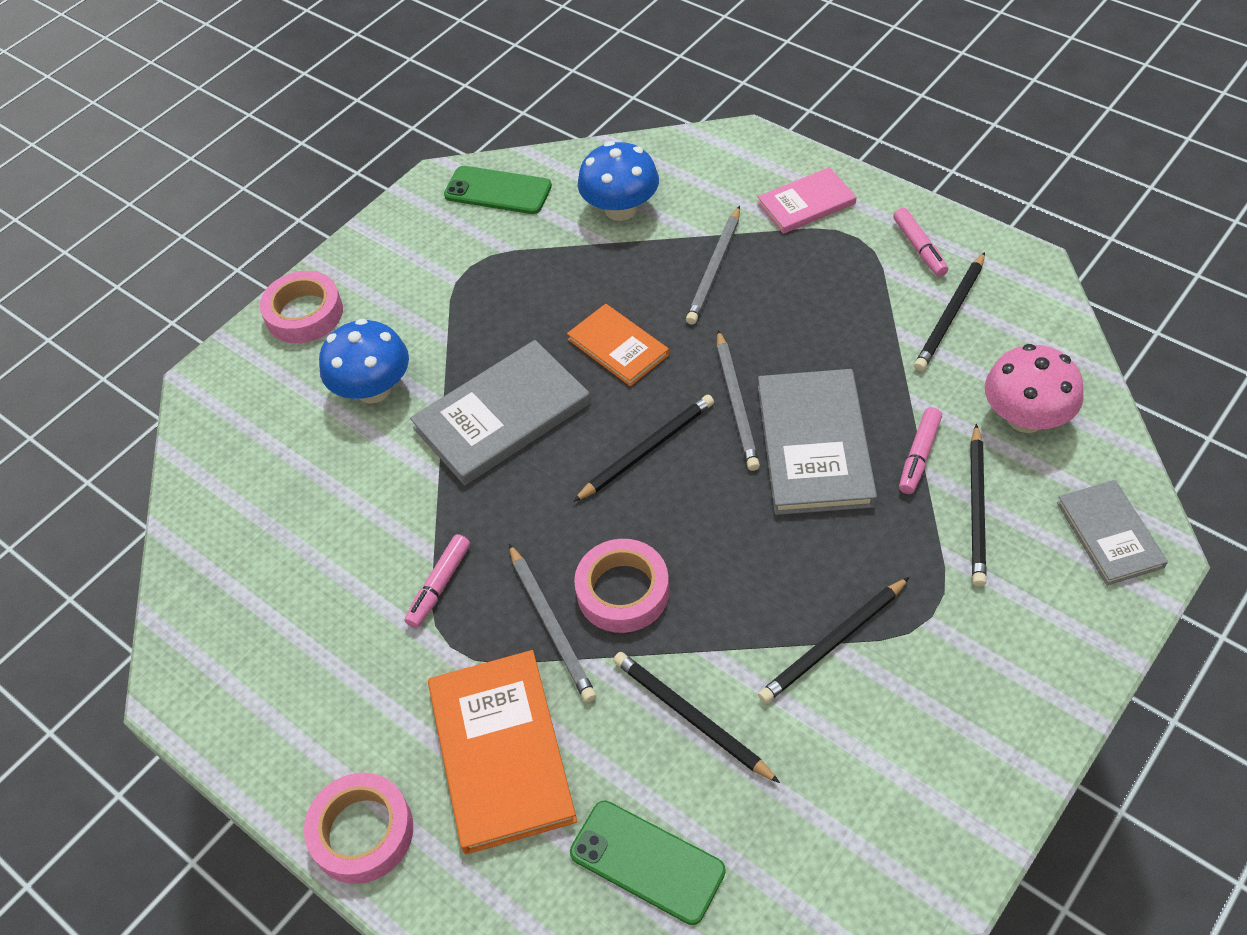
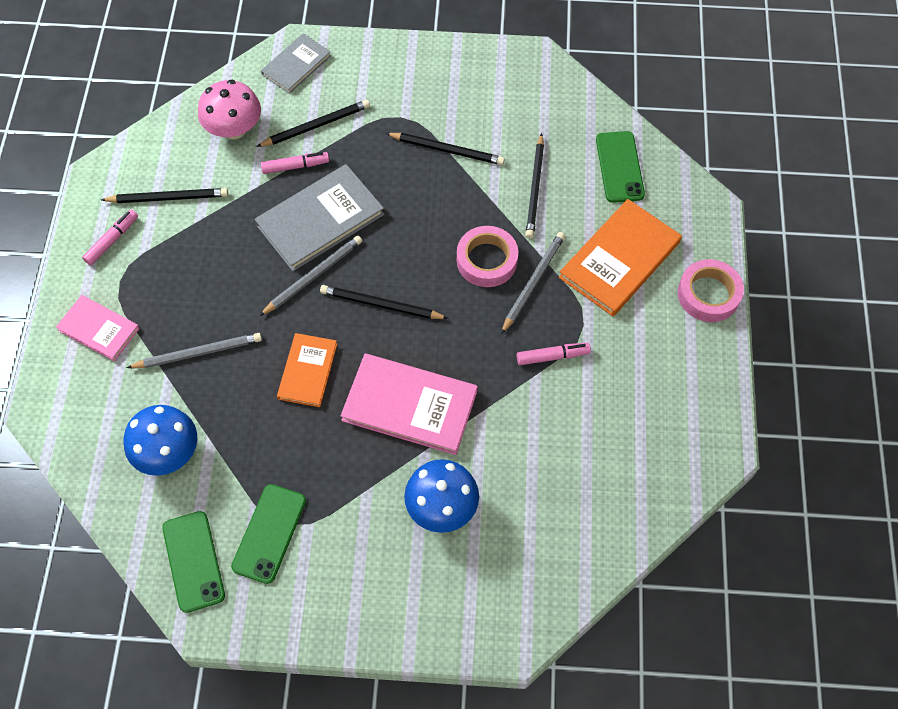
camera: 130 degrees left, 10 degrees up
pink tape [260,271,343,343] -> none
grey book [410,340,591,485] -> pink book [340,354,478,455]
none -> green phone [231,484,306,584]

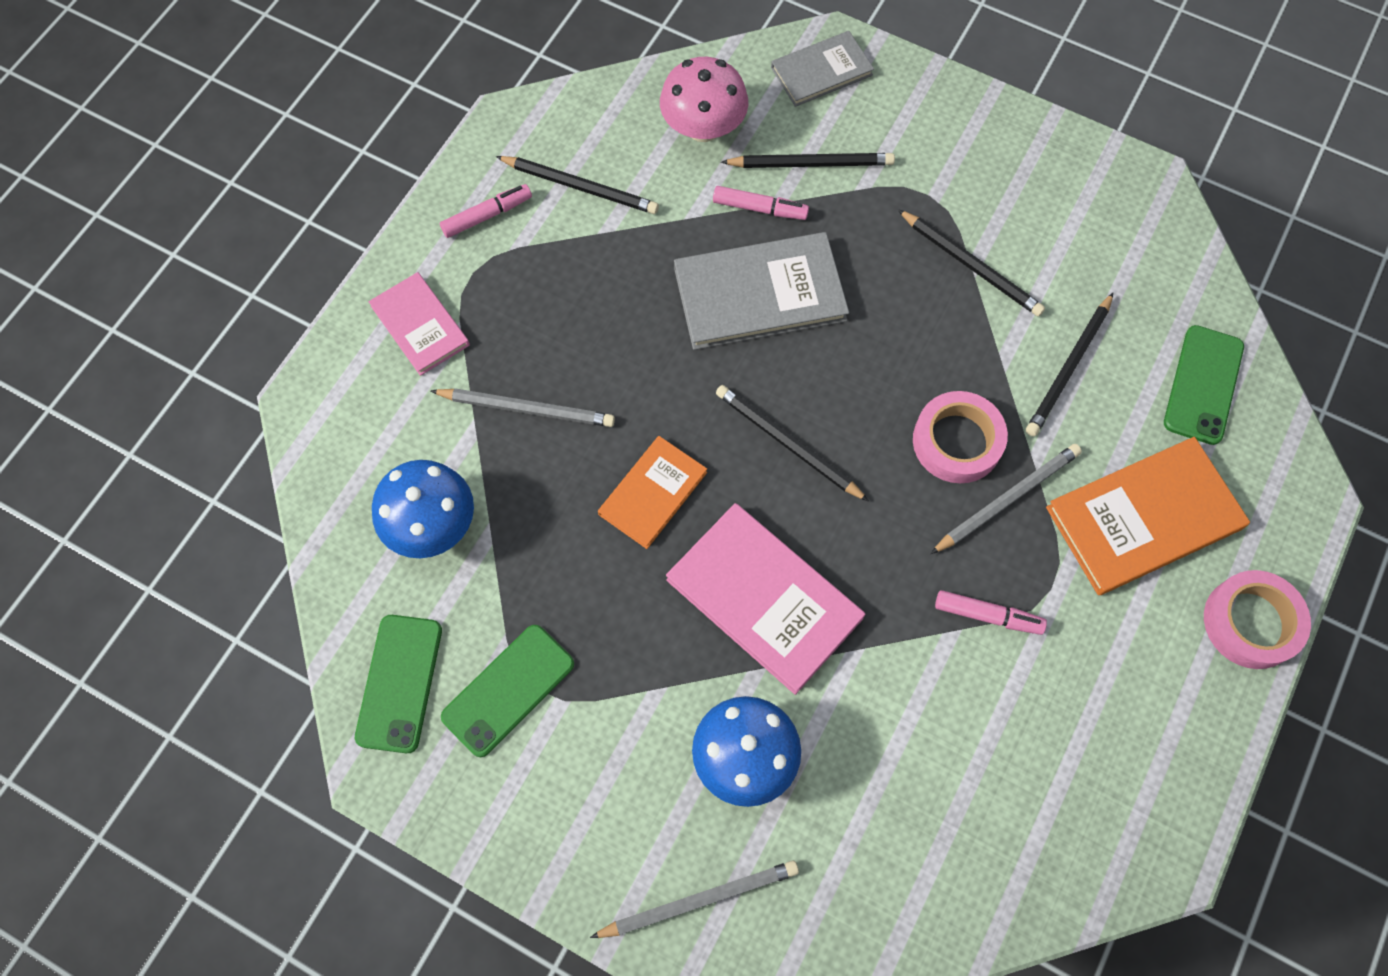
camera: 25 degrees right, 5 degrees up
grey pencil [260,235,362,316] -> grey pencil moved to [590,861,799,938]

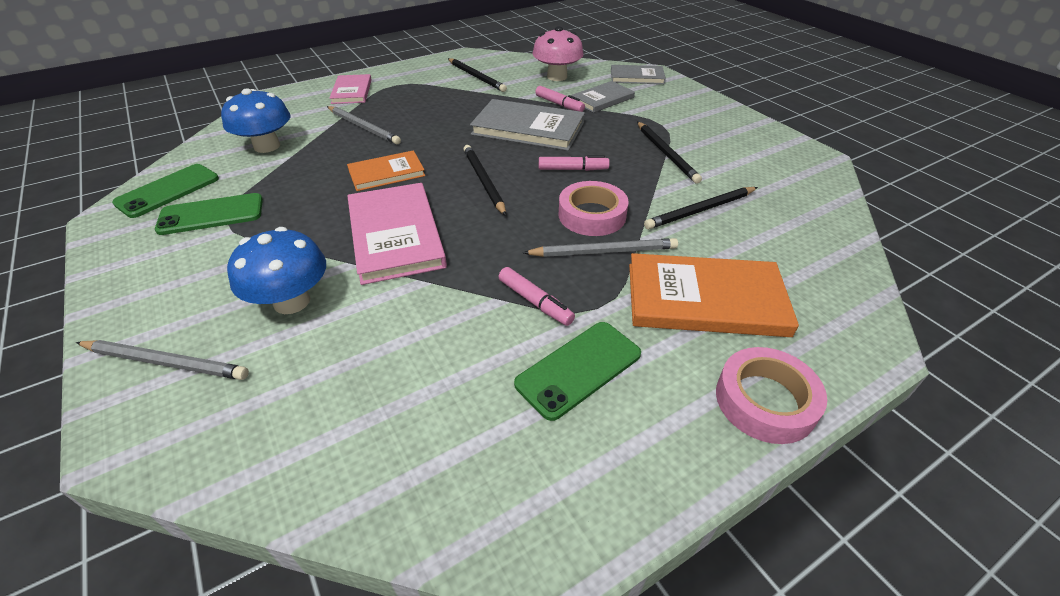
camera: 30 degrees right, 25 degrees down
pink marker [440,184,532,238] -> pink marker moved to [539,155,610,171]
black pencil [721,153,895,168] -> grey book [571,81,635,113]
green phone [1164,325,1244,445] -> green phone moved to [514,322,641,421]

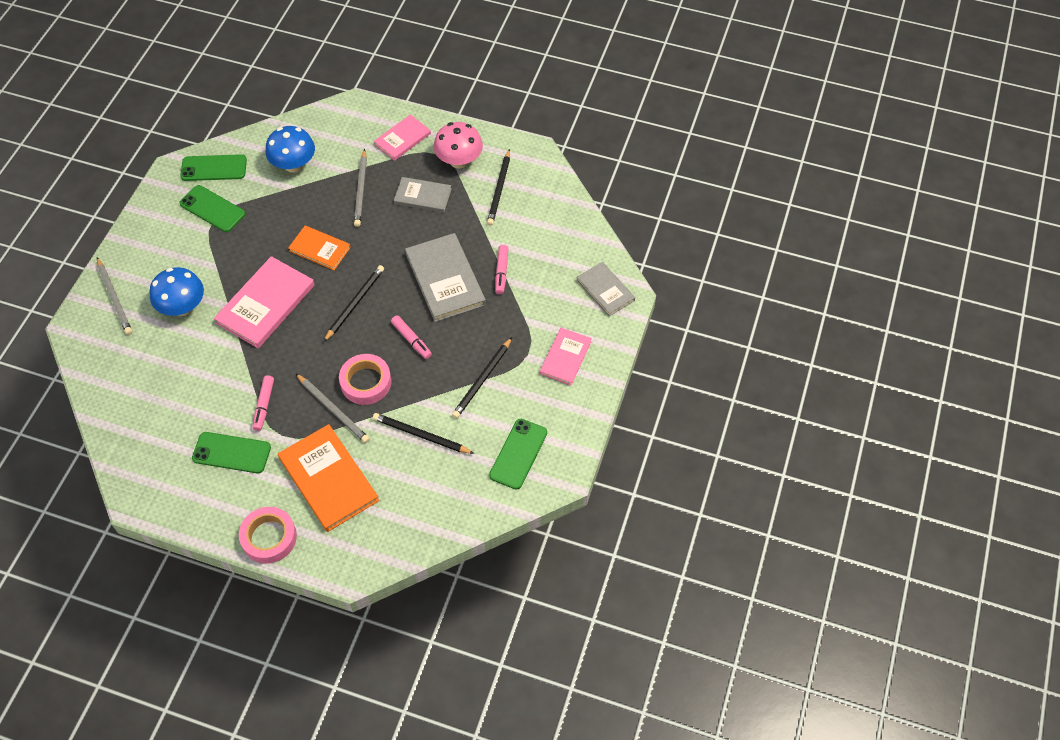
camera: 50 degrees right, 15 degrees up
pink mushroom [533,26,584,81] -> pink mushroom moved to [434,122,483,168]
grey book [571,81,635,113] -> grey book moved to [394,177,452,213]
none -> green phone [489,419,547,490]
none -> pink book [540,328,592,385]

